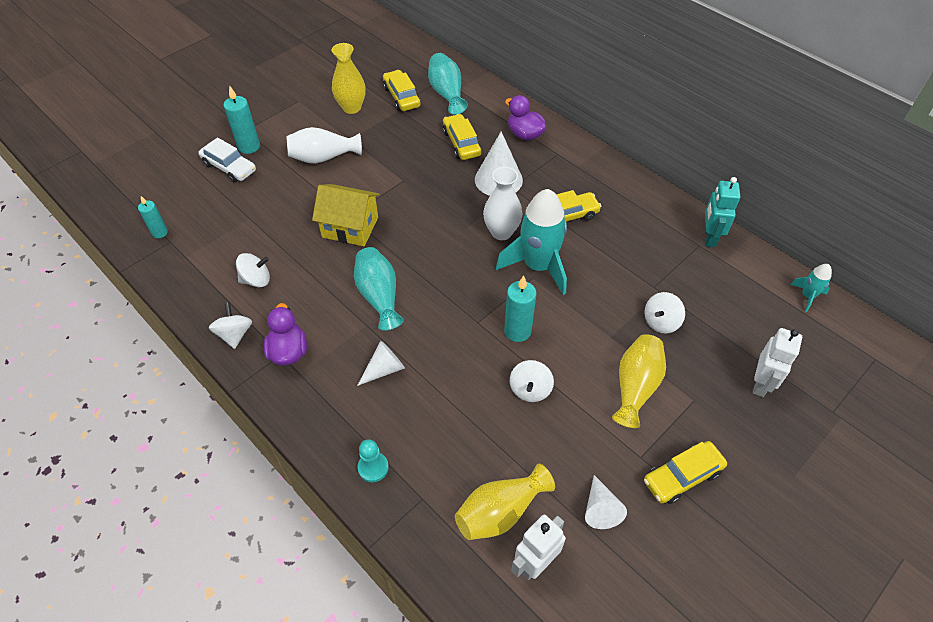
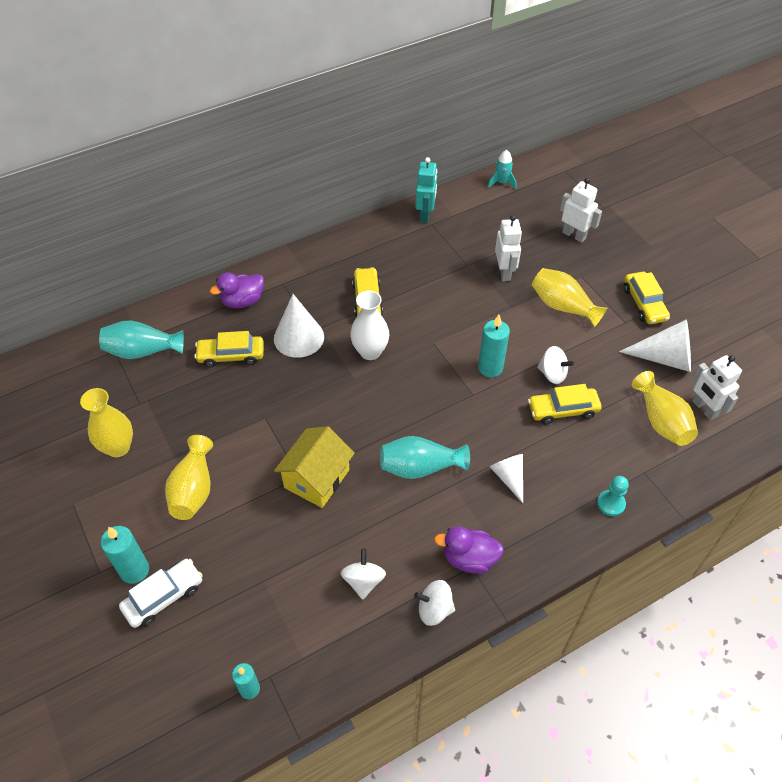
camera: 75 degrees left, 0 degrees up
white vase [286,127,362,164] -> yellow vase [165,435,213,520]
yellow car [383,70,420,111] -> yellow car moved to [528,384,602,424]
turquoise rocket [496,189,567,295] -> none
white cone [585,475,627,529] -> white cone [619,320,691,372], size x1.62
white spinning top [645,292,685,334] -> white robot [495,215,522,281]
turquoise robot [705,177,740,247] -> turquoise robot turned 105 degrees counterclockwise [415,157,437,223]

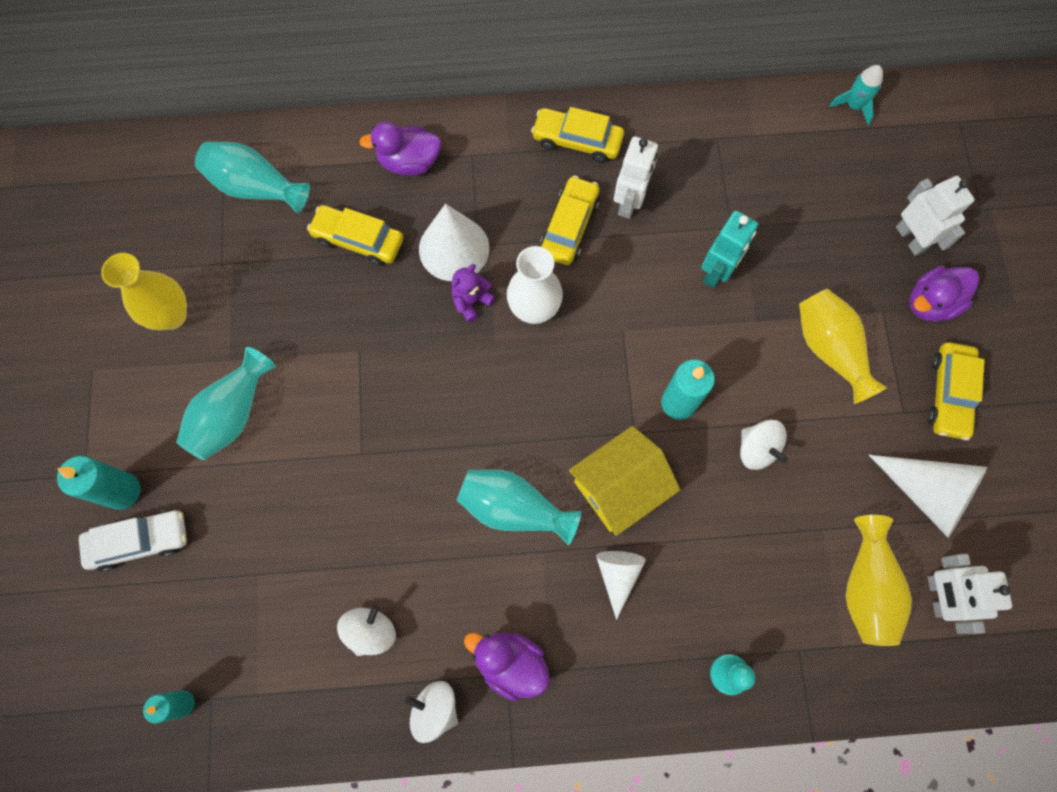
camera: 25 degrees right, 20 degrees up
yellow vase [165,435,213,520] -> turquoise vase [176,347,276,460]
yellow house [274,426,355,508] -> yellow house moved to [569,426,681,536]
turquoise robot [415,157,437,223] -> turquoise robot moved to [701,211,758,288]
white robot [495,215,522,281] -> white robot moved to [614,136,658,219]
yellow car [528,384,602,424] -> yellow car moved to [531,107,624,163]
none -> purple teddy bear [451,264,495,322]
none -> purple duck [909,265,979,322]

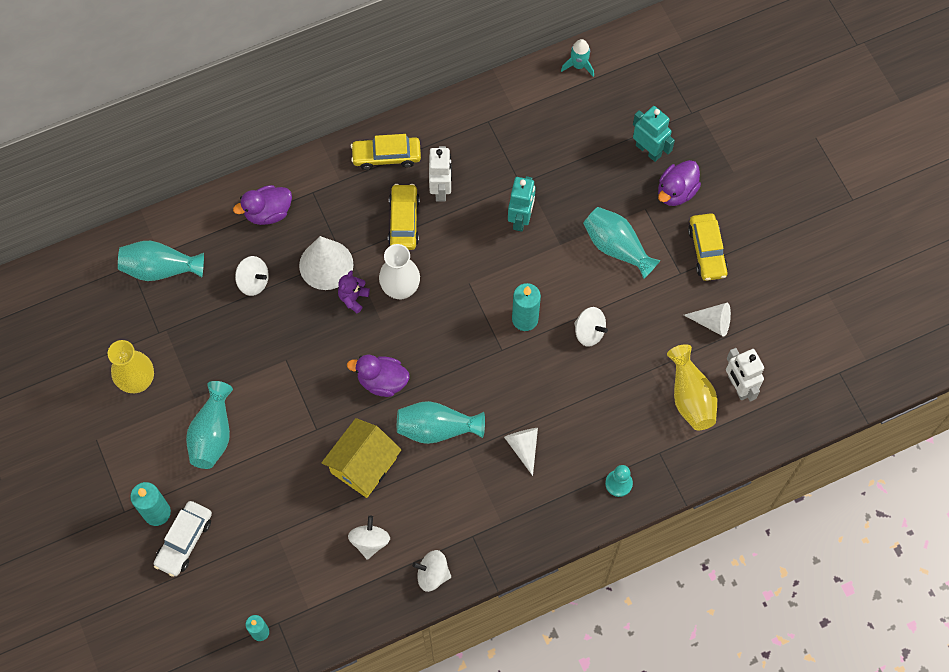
camera: 20 degrees left, 5 degrees down
white car [79,510,187,572] -> white car turned 150 degrees clockwise [154,501,212,577]
yellow car [307,205,404,266] -> white spinning top [235,256,269,296]
purple duck [464,633,550,701] -> purple duck moved to [347,355,410,397]
yellow house [569,426,681,536] -> yellow house moved to [322,418,402,498]
yellow vase [799,288,887,404] -> turquoise vase [583,207,661,279]
white cone [869,455,987,537] -> white cone [684,303,731,337], size x0.62
white robot [896,176,975,256] -> turquoise robot [633,106,675,162]

